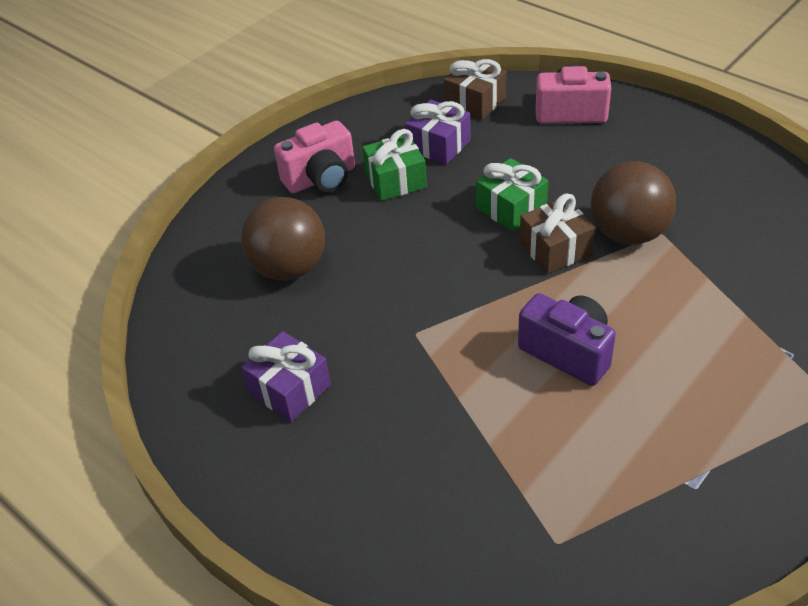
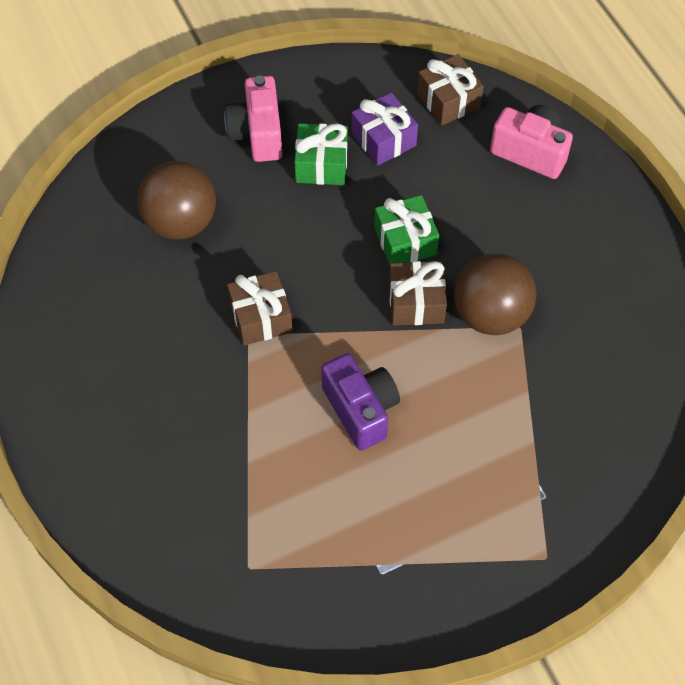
camera: 20 degrees right, 15 degrees up
purple gift [241,331,331,422] -> none
pink camera [274,121,355,193] -> pink camera turned 90 degrees clockwise [224,76,282,162]
none -> brown gift [227,271,293,346]

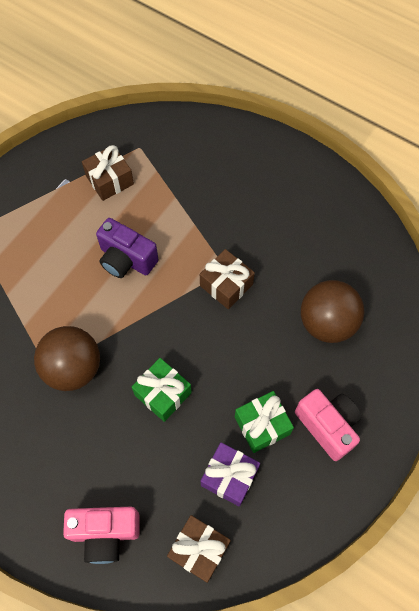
camera: 150 degrees right, 5 degrees up
brown gift [389,261,447,326] -> brown gift moved to [82,145,134,201]

